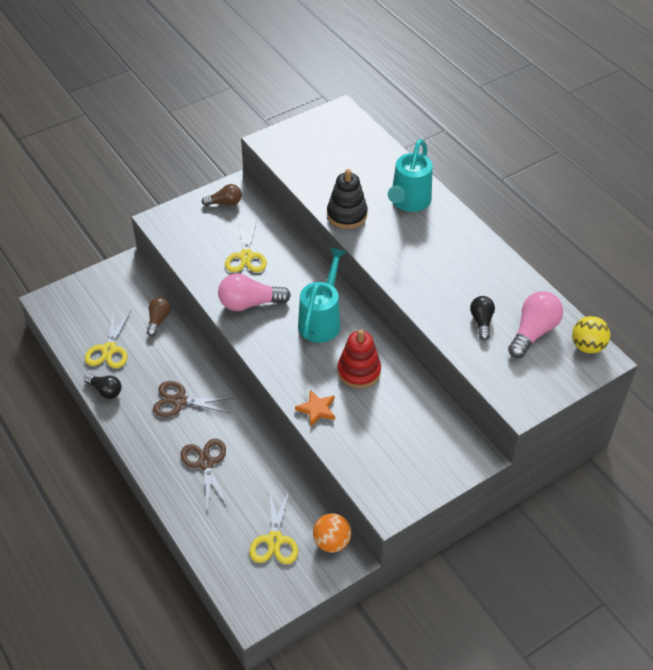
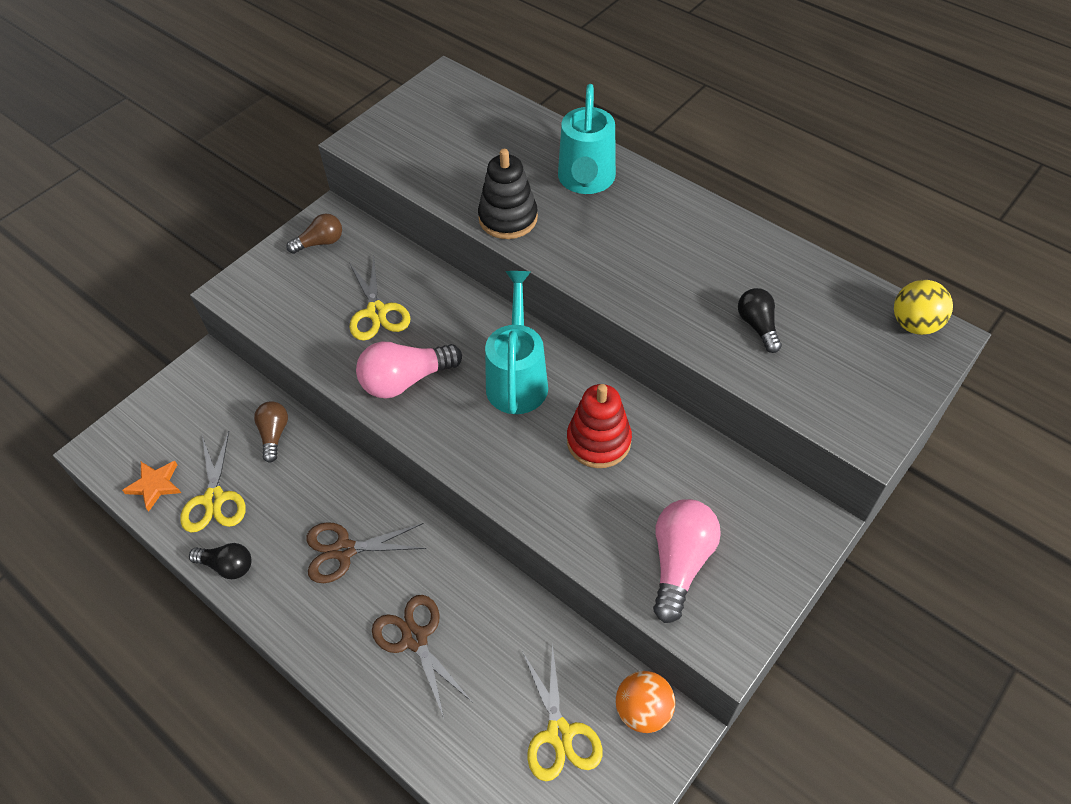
camera: 15 degrees left, 5 degrees up
orange star [295,390,335,426] -> orange star moved to [122,461,181,512]
pink light bulb [508,291,563,358] -> pink light bulb moved to [653,499,721,623]

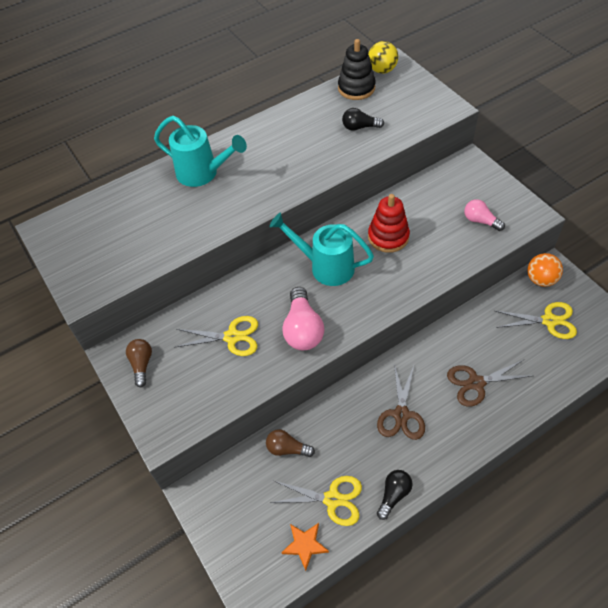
camera: 70 degrees left, 0 degrees up
black stacking toy [478,149,538,239] -> black stacking toy moved to [338,39,376,100]
pink light bulb [653,499,721,623] -> pink light bulb [464,199,505,231], size x0.61

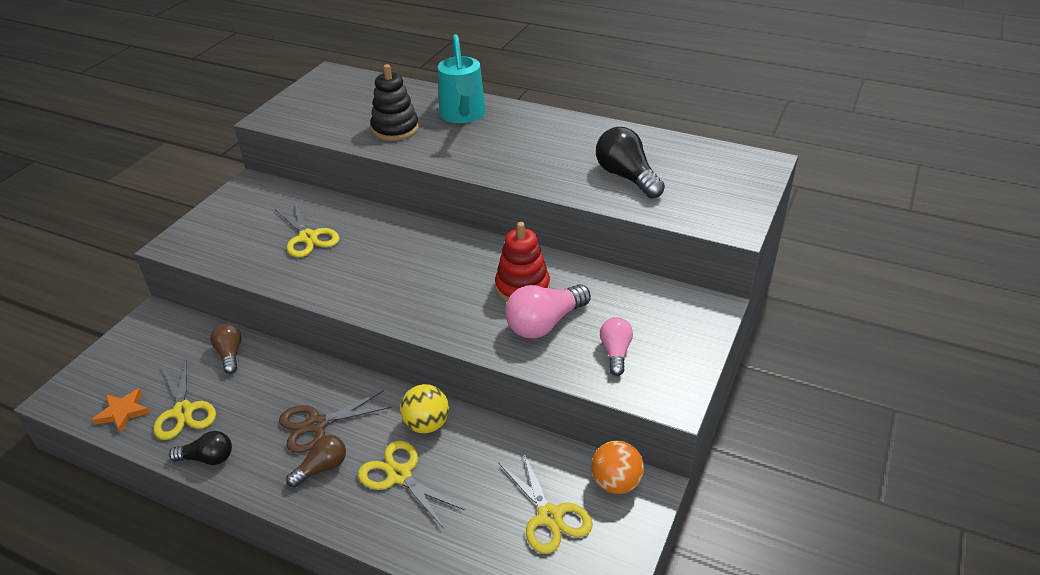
camera: 55 degrees right, 15 degrees down
brown light bulb [126,339,152,387] -> brown light bulb moved to [286,435,346,488]
turquoise watering can [269,213,374,286] -> none
pink light bulb [282,287,324,350] -> pink light bulb moved to [505,284,591,338]
black stacking toy [338,39,376,100] -> black stacking toy moved to [370,64,419,141]
black light bulb [342,108,384,131] -> black light bulb [596,127,665,199], size x1.63
yellow ball [368,41,398,74] -> yellow ball moved to [400,384,449,433]
brown scissors [447,360,531,407] -> yellow scissors [358,441,465,529]

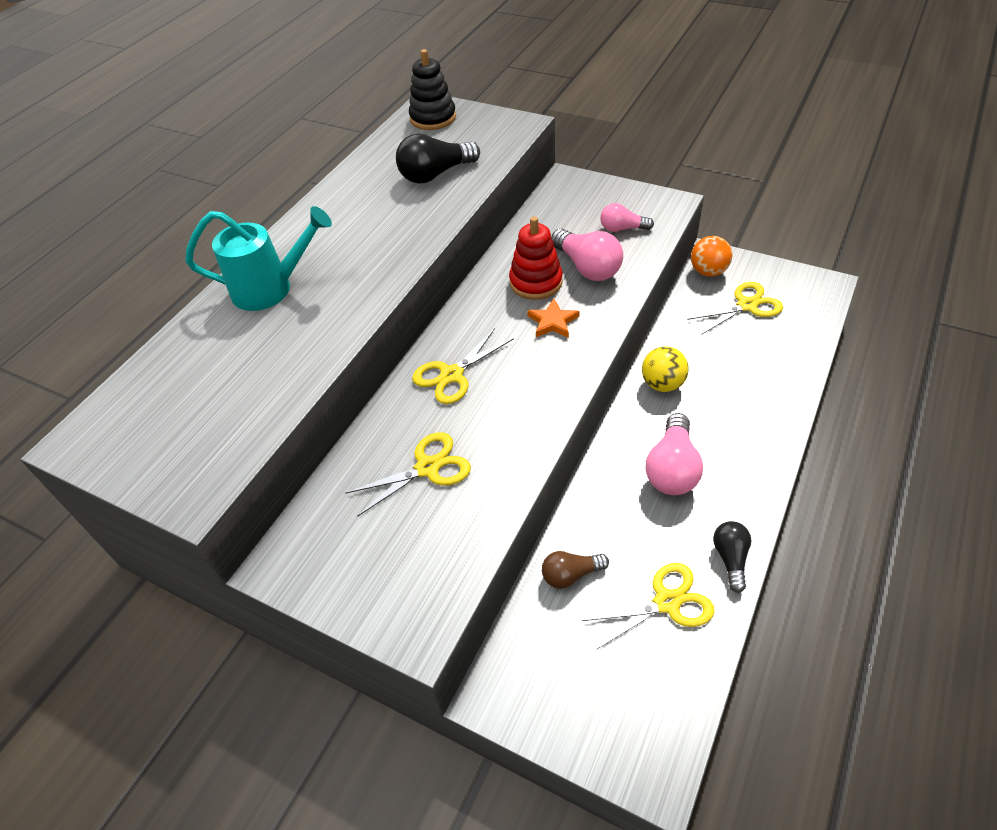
camera: 85 degrees left, 10 degrees up
orange star [91,388,150,433] -> orange star moved to [527,299,579,338]
brown scissors [279,390,392,453] -> pink light bulb [646,413,703,495]
brown light bulb [286,435,346,488] -> none
yellow scissors [358,441,465,529] -> yellow scissors moved to [412,328,514,404]
black stacking toy [370,64,419,141] -> black stacking toy moved to [409,49,456,130]

